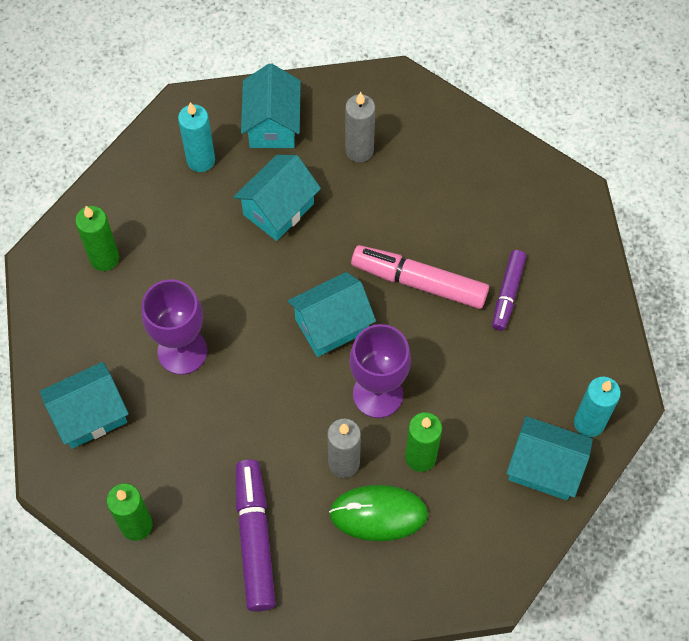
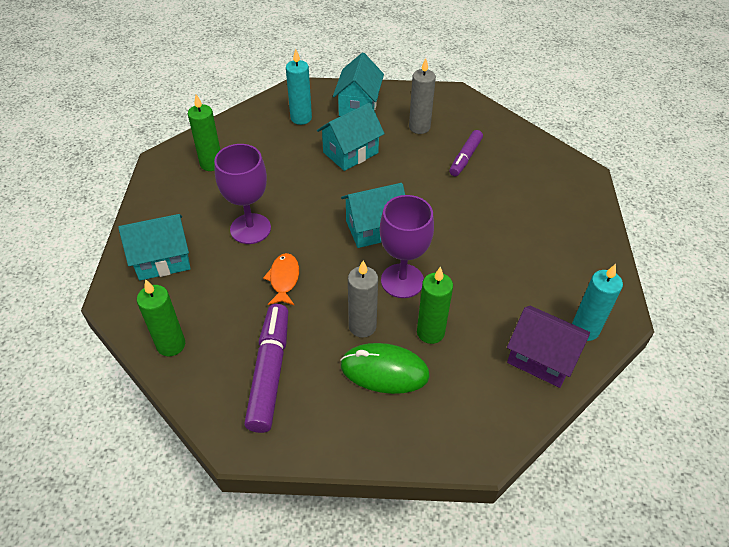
camera: 10 degrees right, 15 degrees down
pink marker [351,245,489,309] -> none
purple marker [492,250,526,331] -> purple marker moved to [449,130,483,176]
turquoise house [506,416,593,500] -> purple house [507,306,590,388]
none -> orange fish [263,253,299,306]

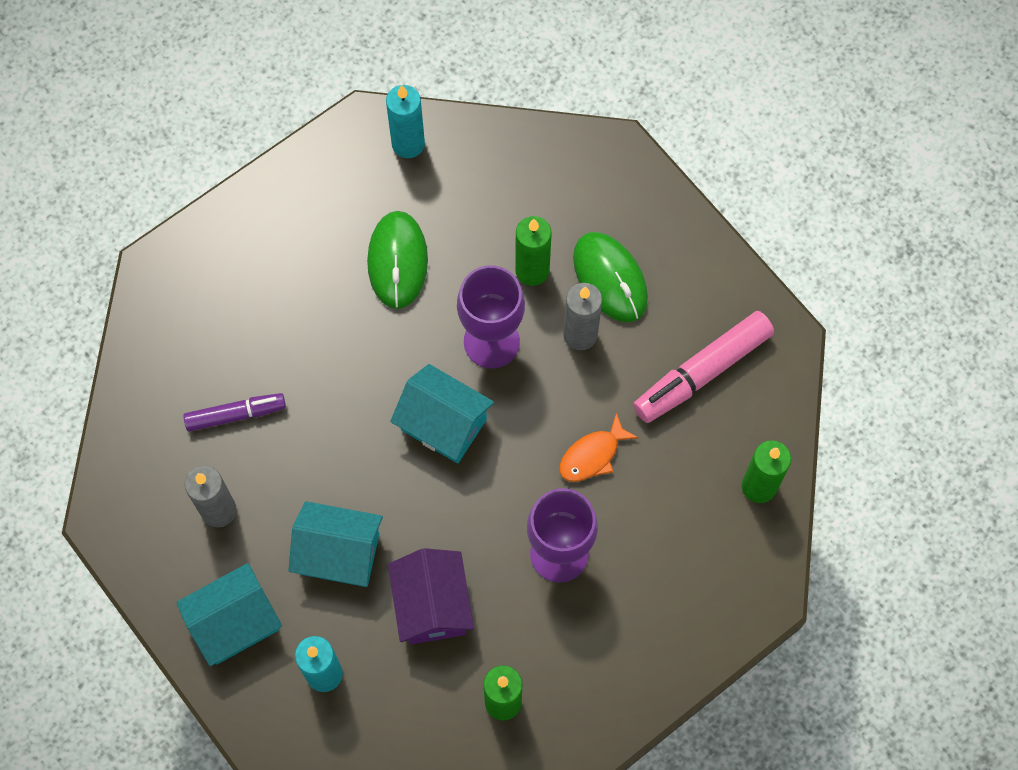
camera: 130 degrees left, 20 degrees up
turquoise house [118,214,191,281] -> none
purple marker [244,304,288,433] -> pink marker [633,311,774,423]
purple house [507,306,590,388] -> purple house moved to [388,548,474,644]
none -> green mouse [367,211,428,309]

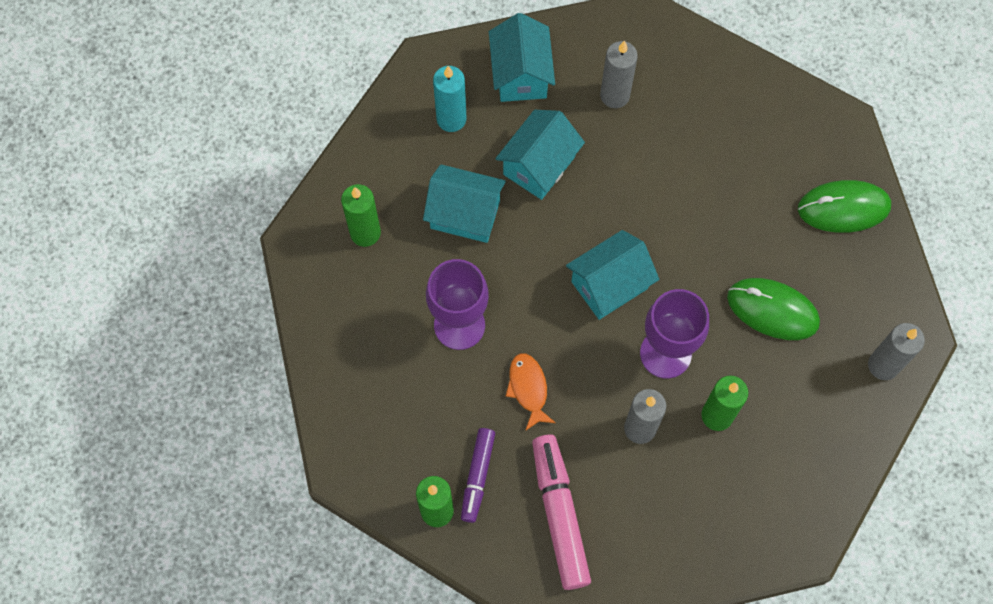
camera: 115 degrees right, 0 degrees up
purple marker [183,393,286,432] -> purple marker moved to [461,428,495,523]
turquoise candle [386,85,425,158] -> grey candle [868,323,925,380]
purple house [388,548,474,644] -> turquoise house [423,164,506,243]
green mouse [573,232,648,322] -> green mouse moved to [798,180,891,233]

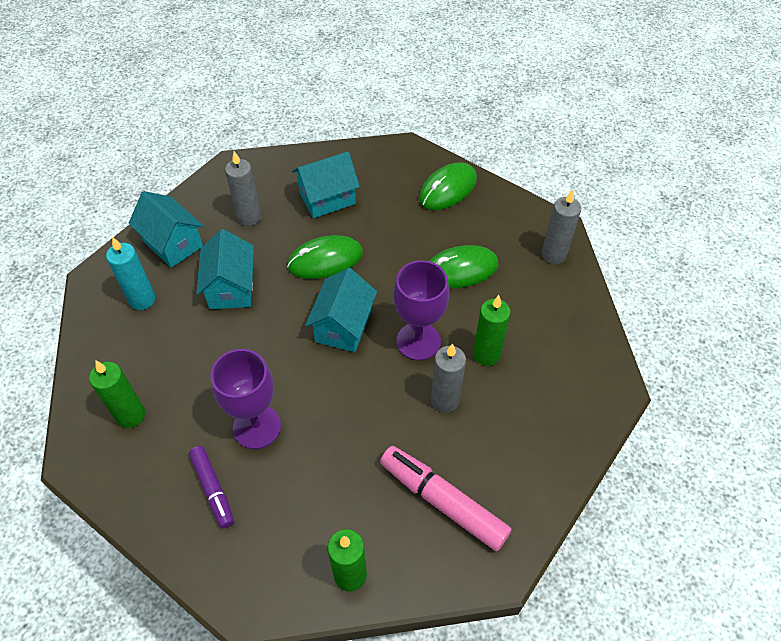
camera: 40 degrees left, 15 degrees down
turquoise house [423,164,506,243] -> turquoise house moved to [292,152,360,218]
purple marker [461,428,495,523] -> purple marker moved to [189,446,234,528]
orange fish [506,353,556,431] -> none
none -> green mouse [287,235,363,279]

